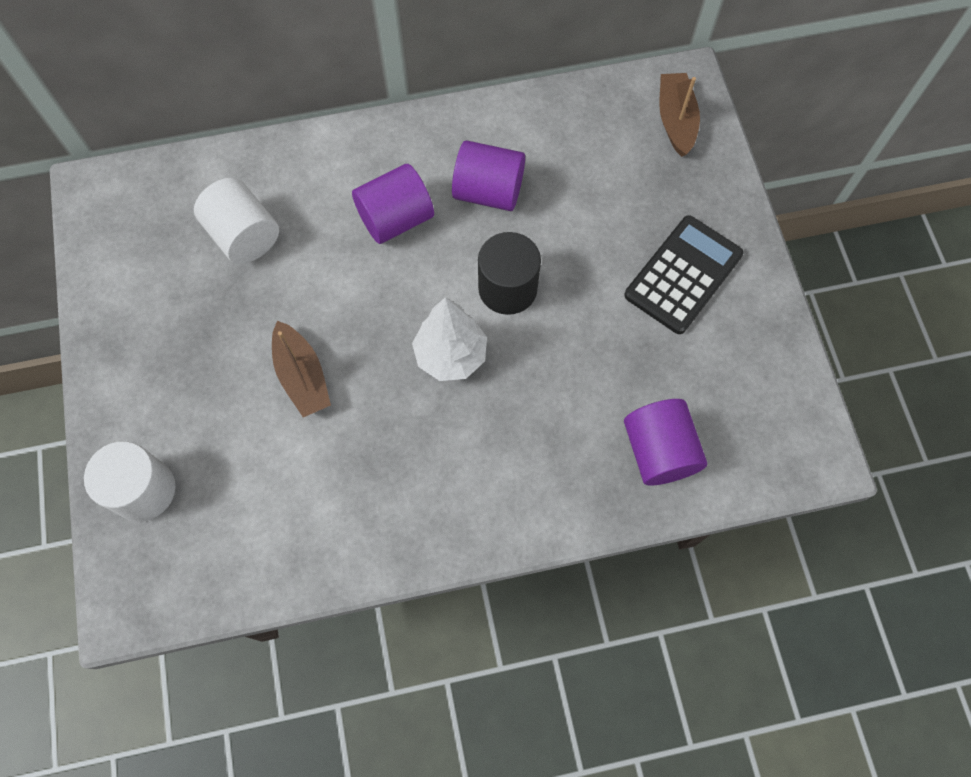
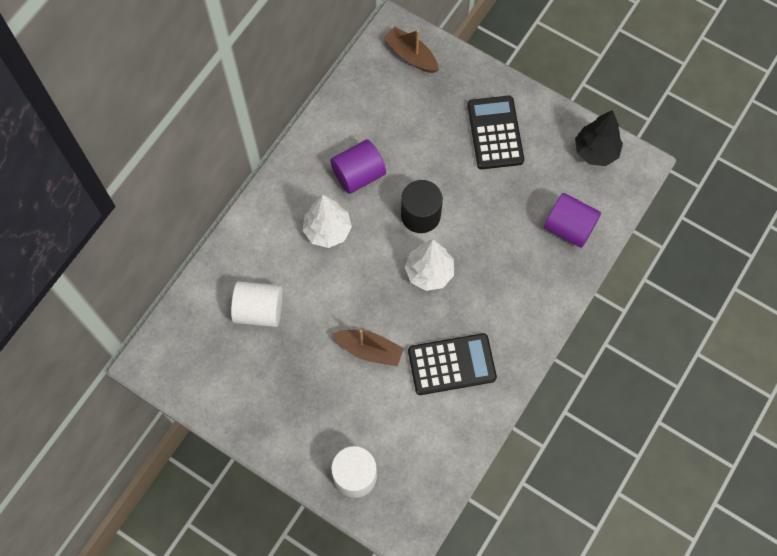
camera: 45 degrees left, 0 degrees up
purple cylinder [352,164,434,244] -> white tree [303,195,352,248]
none -> black calculator [408,333,497,395]
none -> black tree [575,110,623,166]

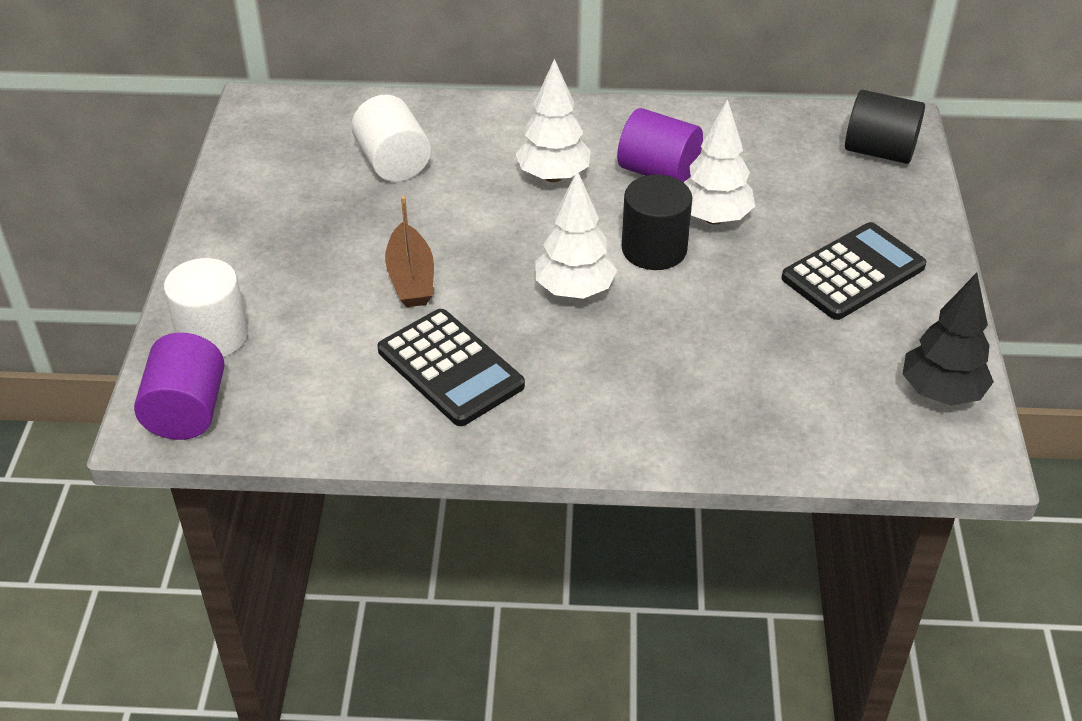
camera: 60 degrees right, 25 degrees down
brown boat [384,27,439,73] -> black cylinder [845,90,925,164]
purple cylinder [544,193,601,248] -> purple cylinder moved to [134,333,225,440]
none -> white tree [684,99,755,224]

